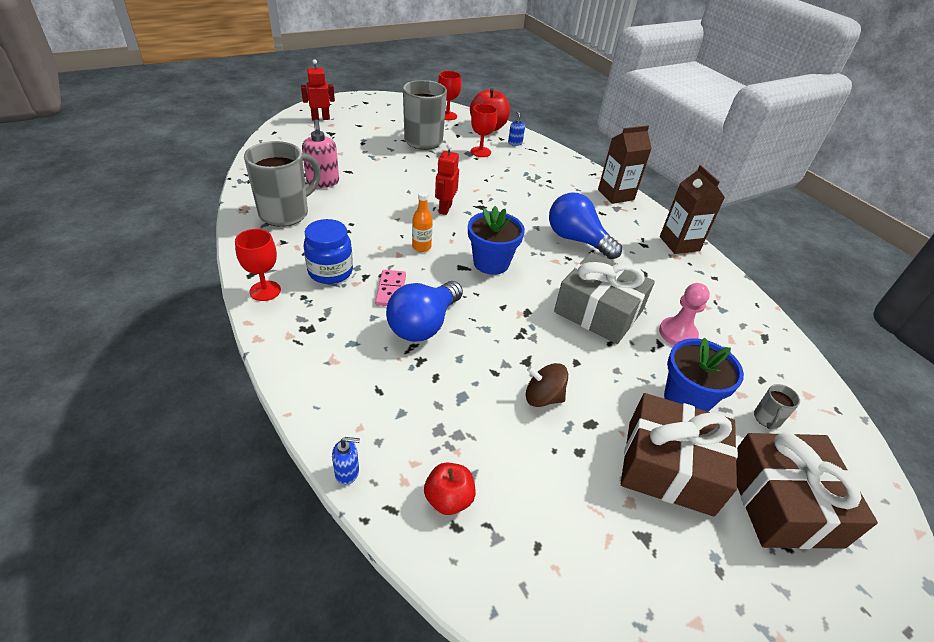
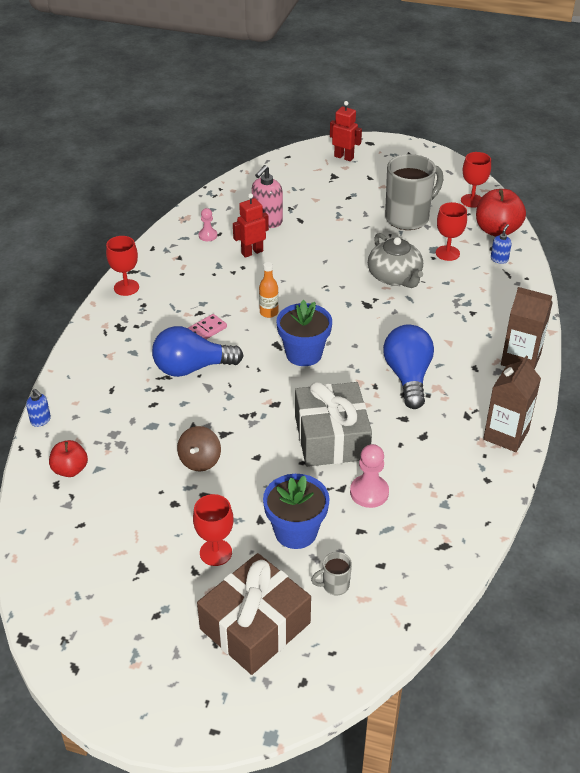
camera: 50 degrees right, 0 degrees up
grey mug [244,141,321,227] -> pink pawn [199,208,217,241]
blue jar [304,219,353,284] -> none
red robot [435,144,459,215] -> red robot moved to [233,193,269,258]
brown spinning top [526,363,568,407] -> brown spinning top turned 135 degrees counterclockwise [177,426,221,472]
brown gift [621,393,738,516] -> red goblet [193,494,233,566]
none -> grey teapot [368,233,423,288]

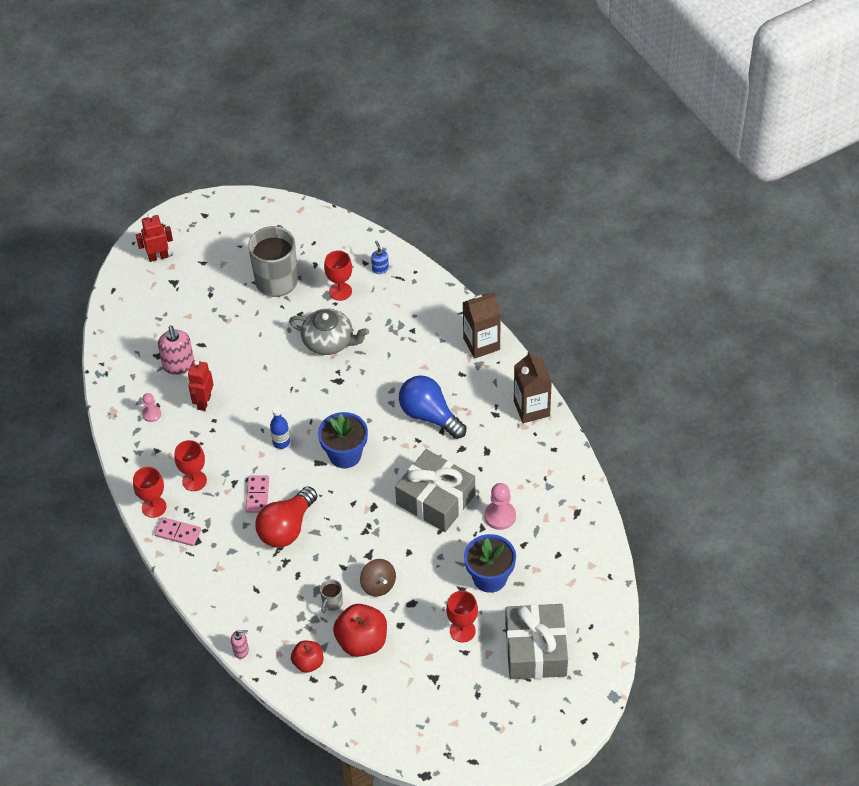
camera: 45 degrees left, 10 degrees up
blue soap dispenser [26,389,51,427] -> pink soap dispenser [231,630,249,659]
blue light bulb [152,326,243,377] -> red light bulb [255,486,317,547]
brown gift [197,553,311,675] -> grey gift [505,604,568,679]
orange bottle [259,262,279,318] -> blue bottle [270,406,290,449]
grey mug [311,552,352,596] -> grey mug moved to [320,579,343,613]
red goblet [461,152,491,208] -> red goblet moved to [175,440,207,491]
red apple [476,189,526,237] -> red apple moved to [333,604,387,657]
none -> pink domino [154,517,201,546]

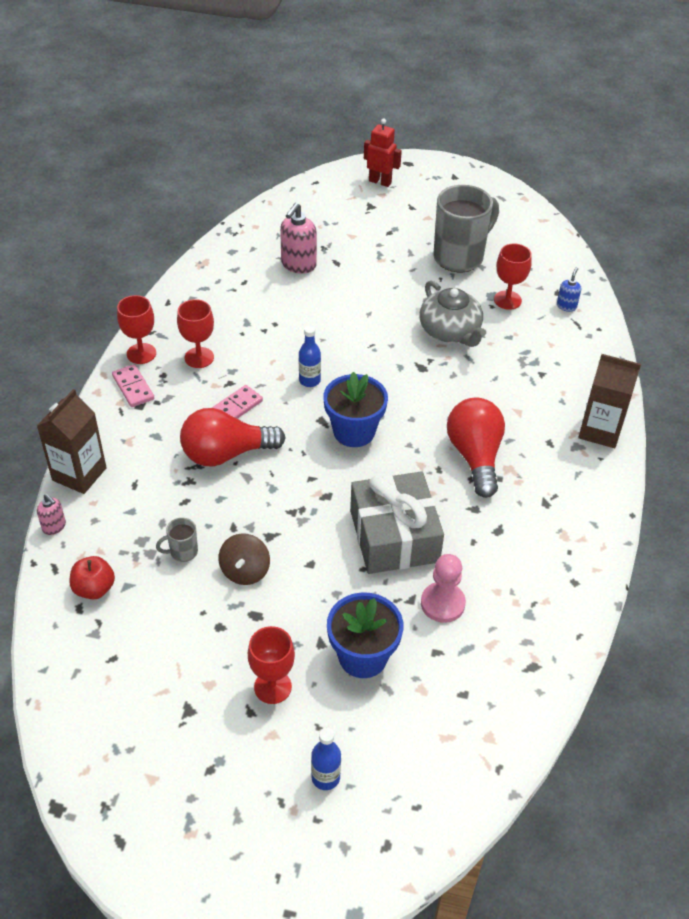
camera: 40 degrees right, 5 degrees down
pink pawn [142,393,161,422] -> none
red robot [188,360,213,411] -> none
red apple [333,604,387,657] -> none
blue light bulb [399,375,466,439] -> red light bulb [447,398,505,498]
grey gift [505,604,568,679] -> blue bottle [311,728,341,790]
brown carton [514,351,552,423] -> brown carton moved to [37,389,107,494]

